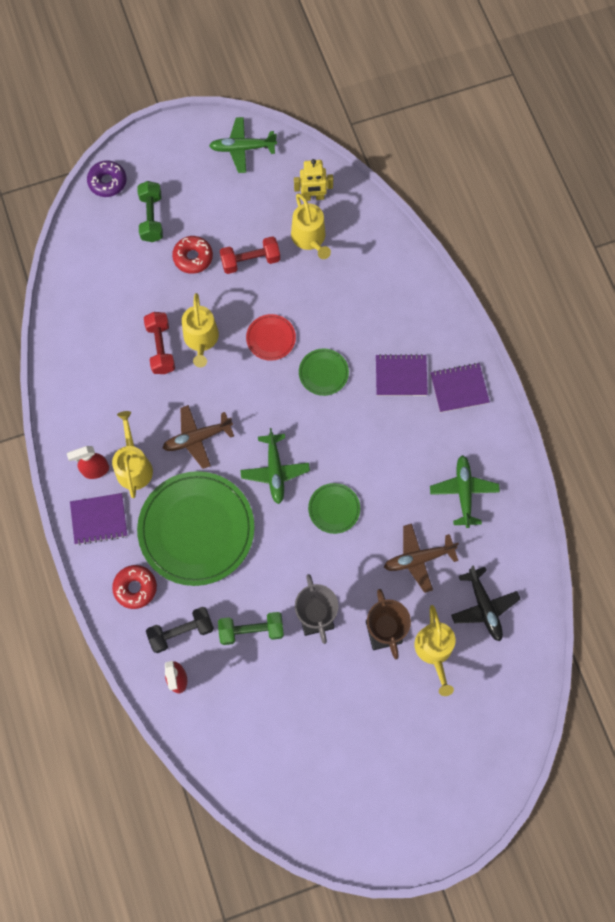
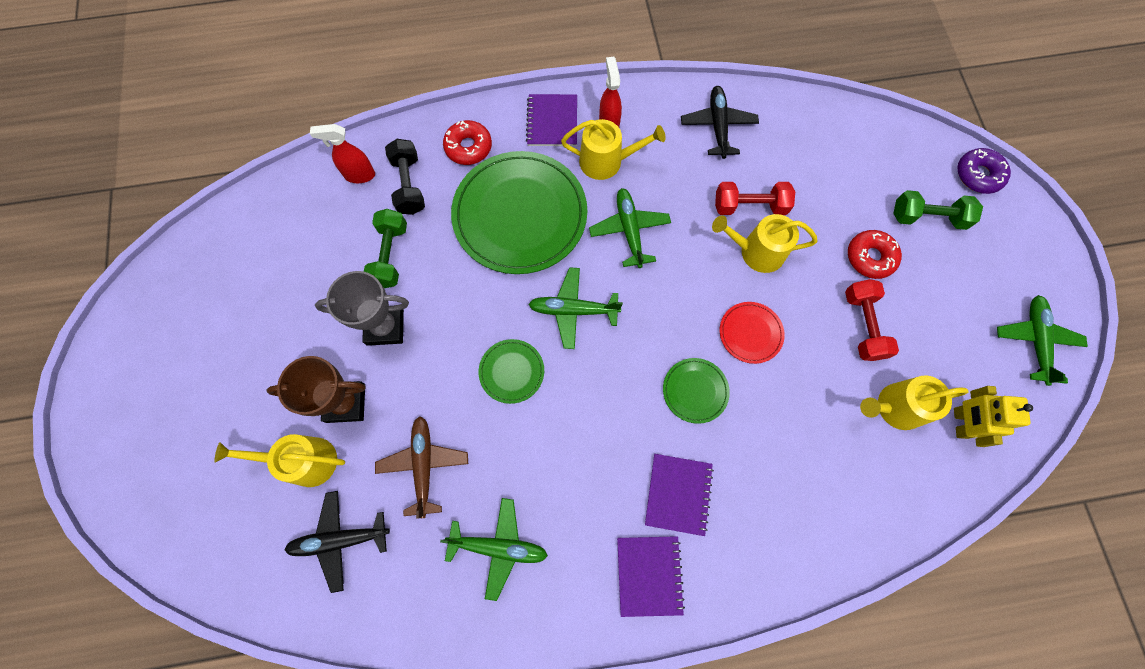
camera: 100 degrees right, 0 degrees up
brown plane [163,405,234,469] -> green plane [589,188,671,268]
none -> black plane [681,86,759,159]

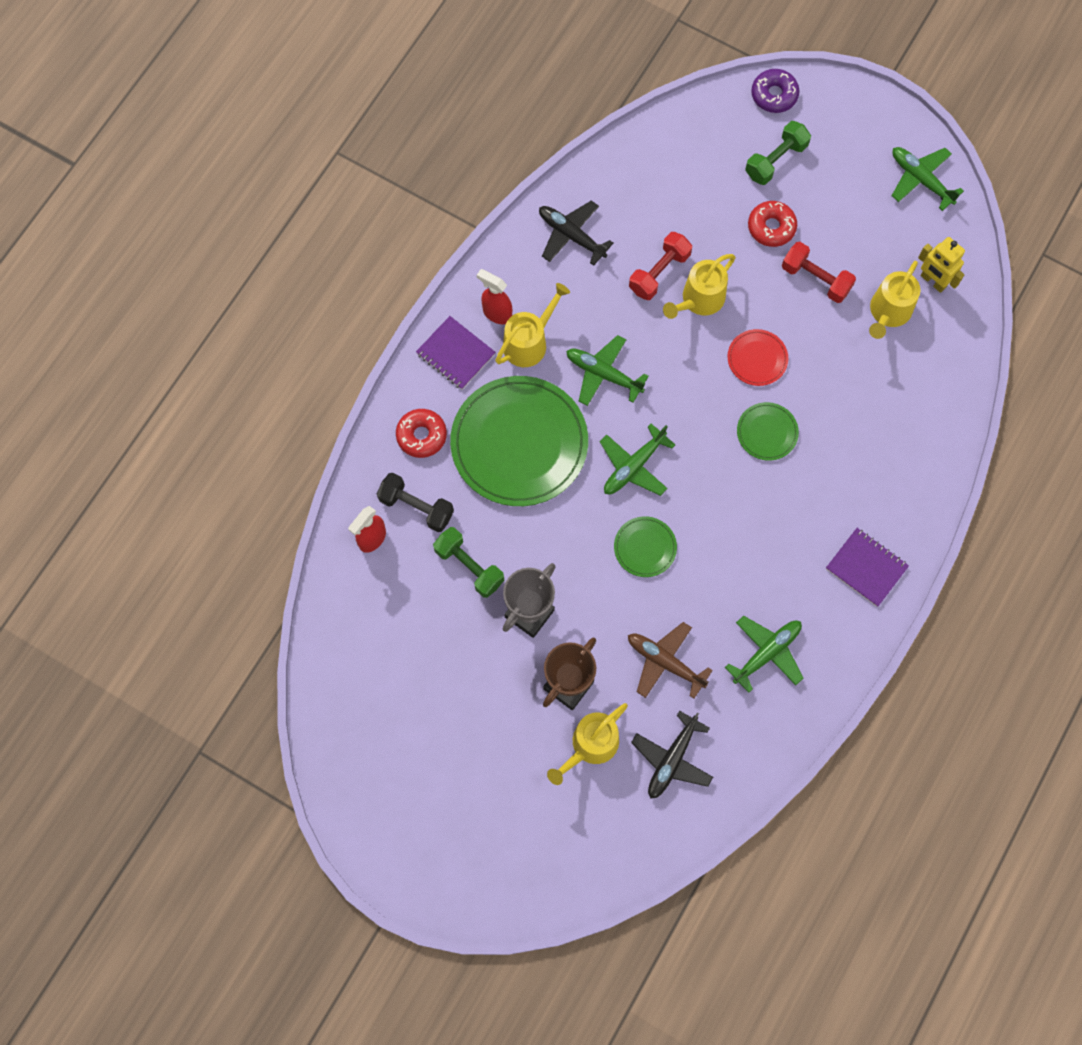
camera: 50 degrees left, 0 degrees up
purple notebook [645,454,714,536] -> none

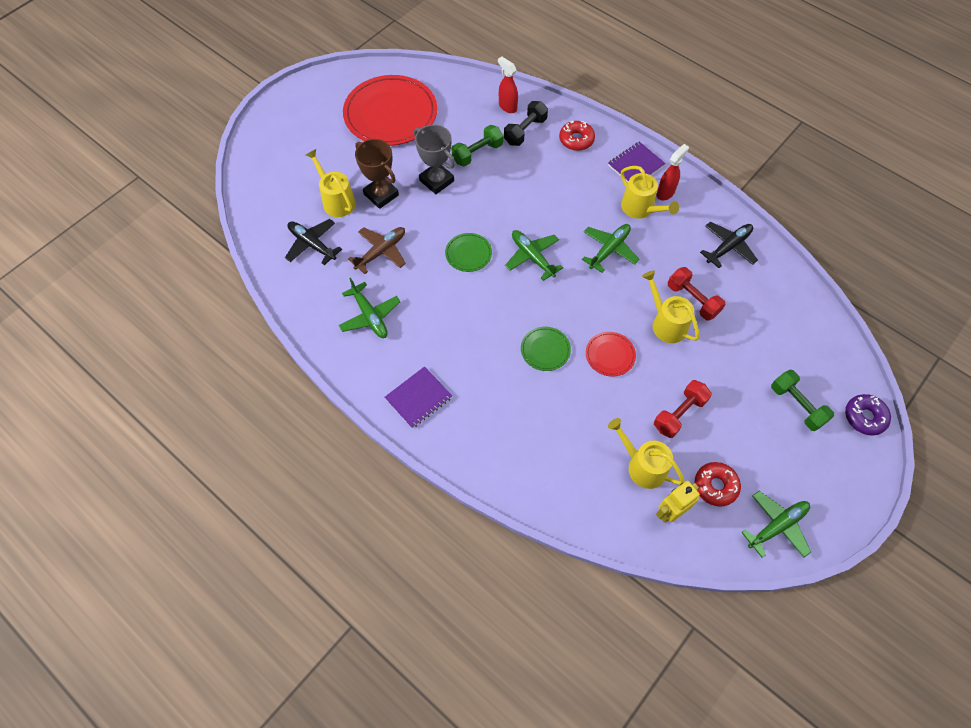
camera: 100 degrees right, 10 degrees down
green plate [450,376,588,506] -> none
red donut [748,201,797,247] -> red donut moved to [695,462,741,507]
none -> red plate [343,75,437,146]

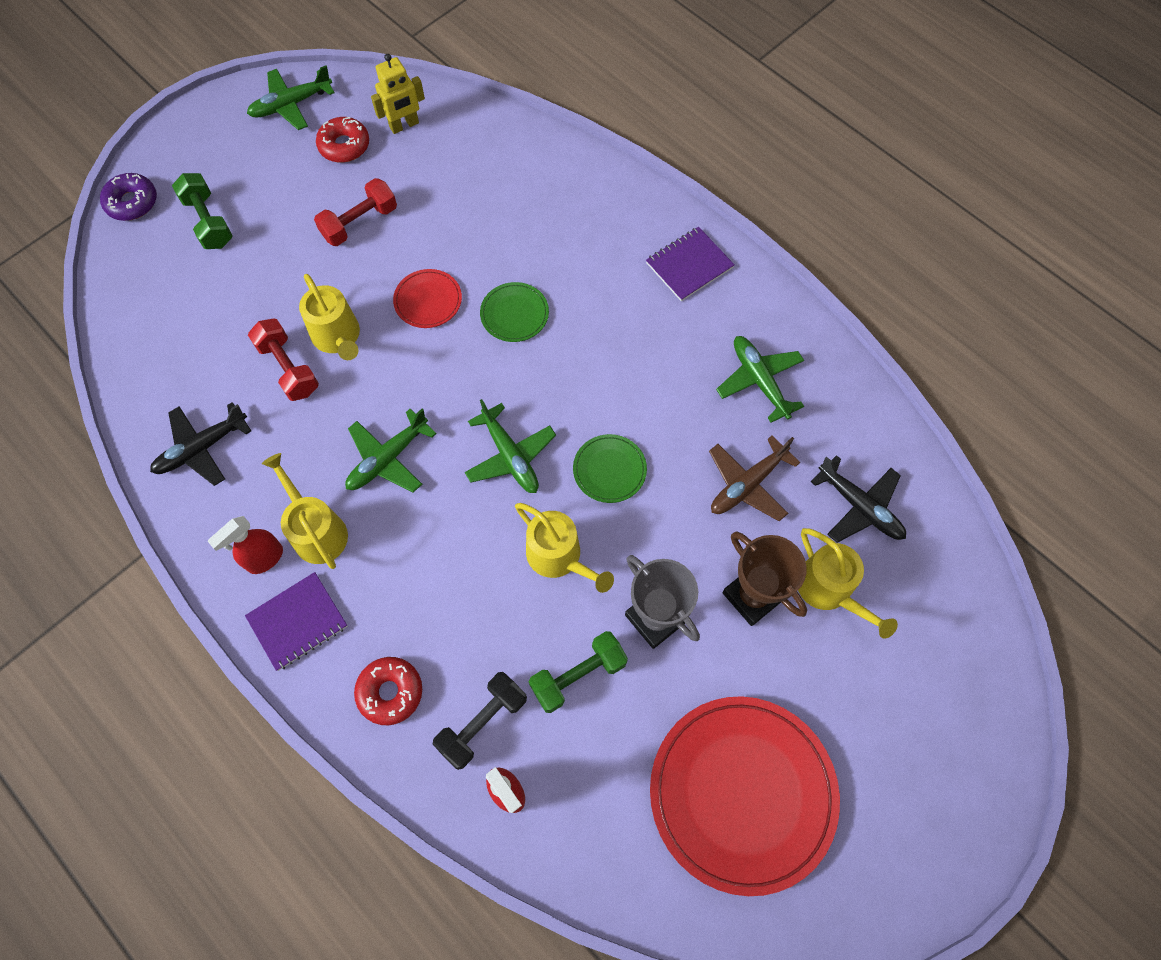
camera: 175 degrees left, 5 degrees up
yellow watering can [608,418,685,489] -> yellow watering can moved to [515,503,614,593]

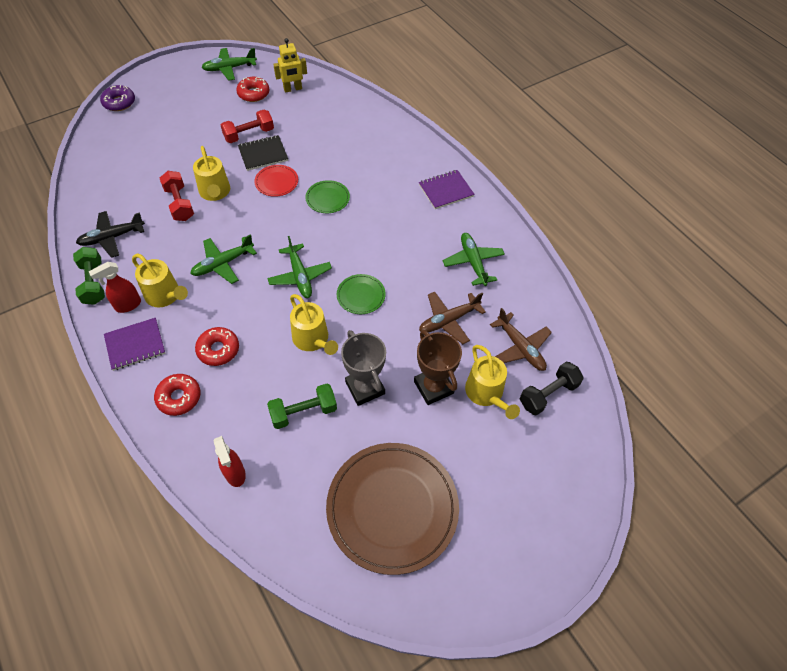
camera: 10 degrees right, 10 degrees down
green dumbbell [172,173,233,249] -> green dumbbell moved to [73,247,105,305]
yellow watering can [262,453,348,569] -> yellow watering can turned 150 degrees clockwise [132,254,188,307]
black dumbbell [433,672,527,770] -> black dumbbell moved to [520,362,584,415]
red plate [650,696,840,896] -> brown plate [326,443,459,575]
black plane [811,455,906,543] -> brown plane [490,308,552,371]
none -> red donut [195,327,239,366]
none -> black notebook [238,135,288,171]

